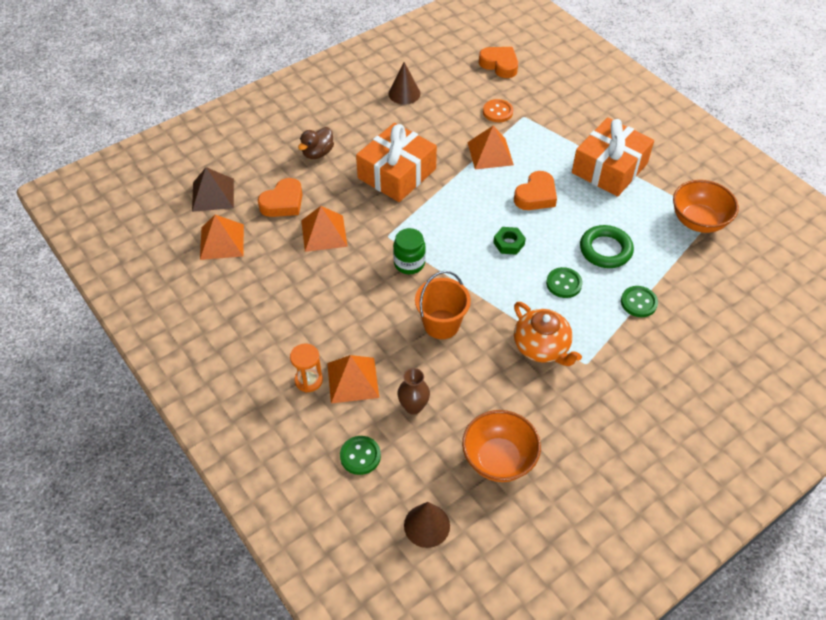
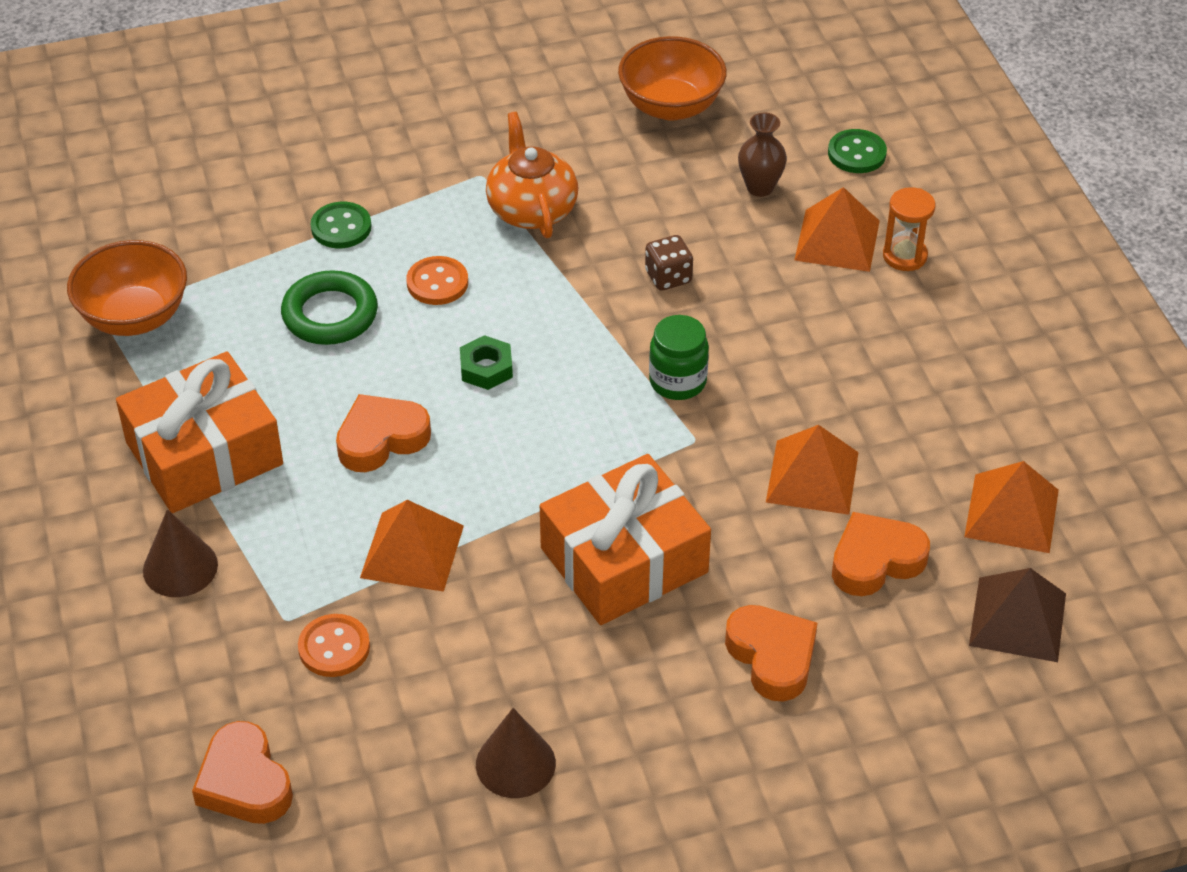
camera: 160 degrees left, 5 degrees down
brown duck [298,127,334,159] -> orange heart [725,605,817,702]
brown cone [404,502,450,548] -> brown cone moved to [143,509,218,597]
orange bucket [415,271,471,339] -> brown dice [645,235,693,291]
green button [546,267,583,298] -> orange button [406,256,468,305]

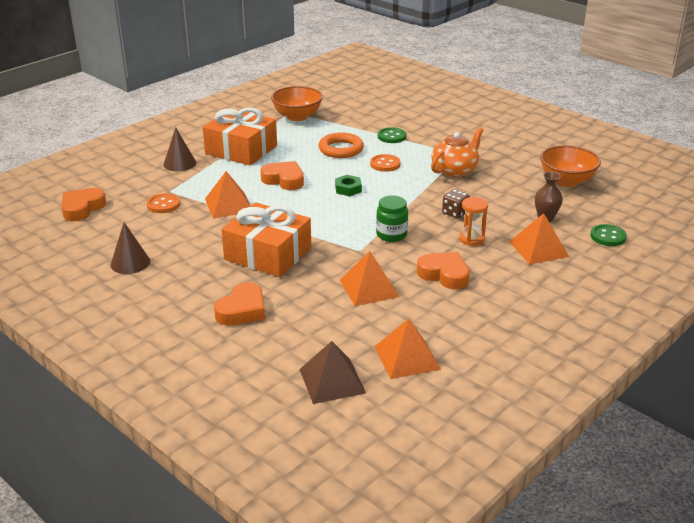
camera: 60 degrees right, 15 degrees down
green ring [281,270,378,345] -> orange ring [319,132,364,158]
orange heart [832,512,930,596] -> orange heart moved to [417,252,470,289]
orange hourglass [883,187,936,271] -> orange hourglass moved to [459,197,488,246]

